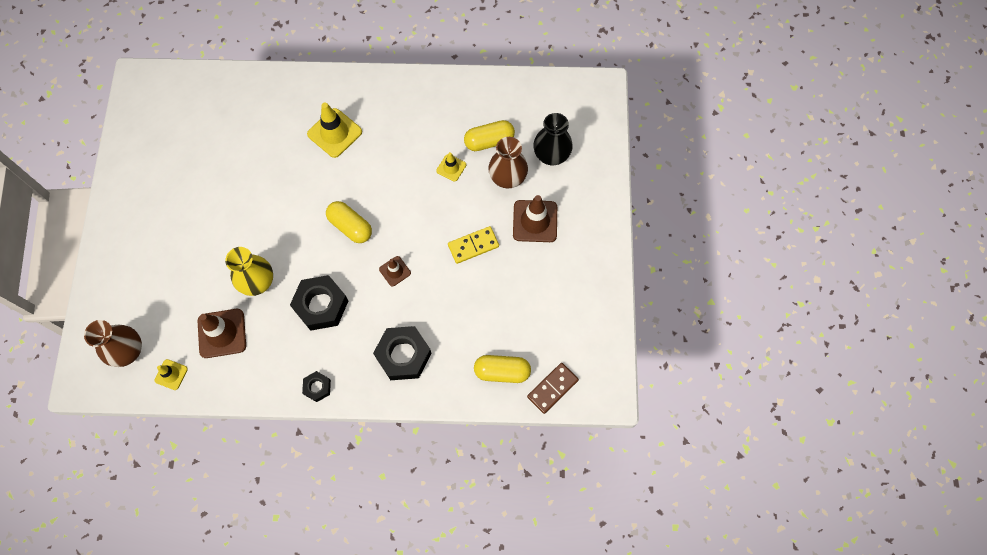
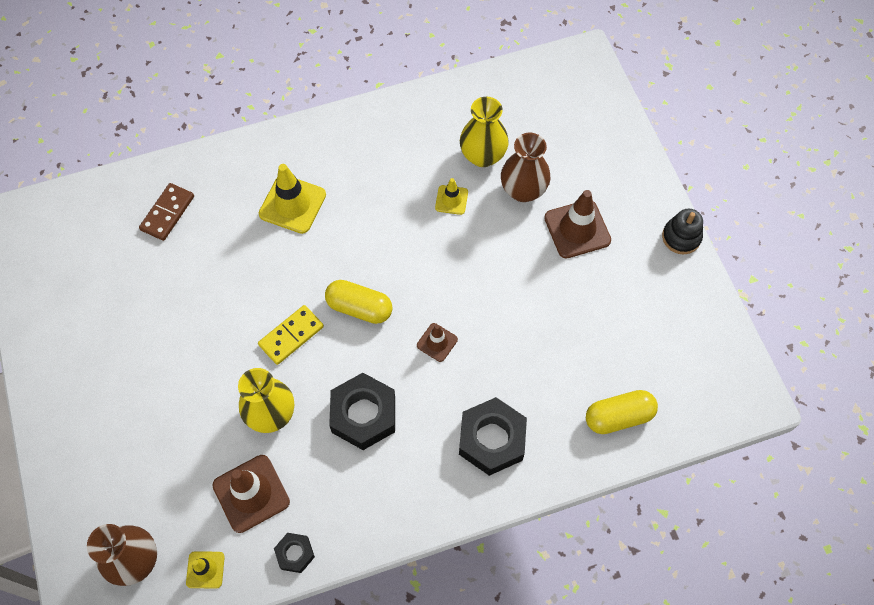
camera: 20 degrees left, 5 degrees down
black nut [302,371,331,402] -> black nut moved to [274,533,315,573]
yellow domino [448,226,499,264] -> yellow domino moved to [258,305,324,365]
yellow capsule [464,120,515,151] -> yellow vase [460,97,509,167]
brown domino [527,363,579,414] -> brown domino moved to [139,183,194,241]
black vase [533,113,573,165] -> none
none -> black stacking toy [662,209,703,254]

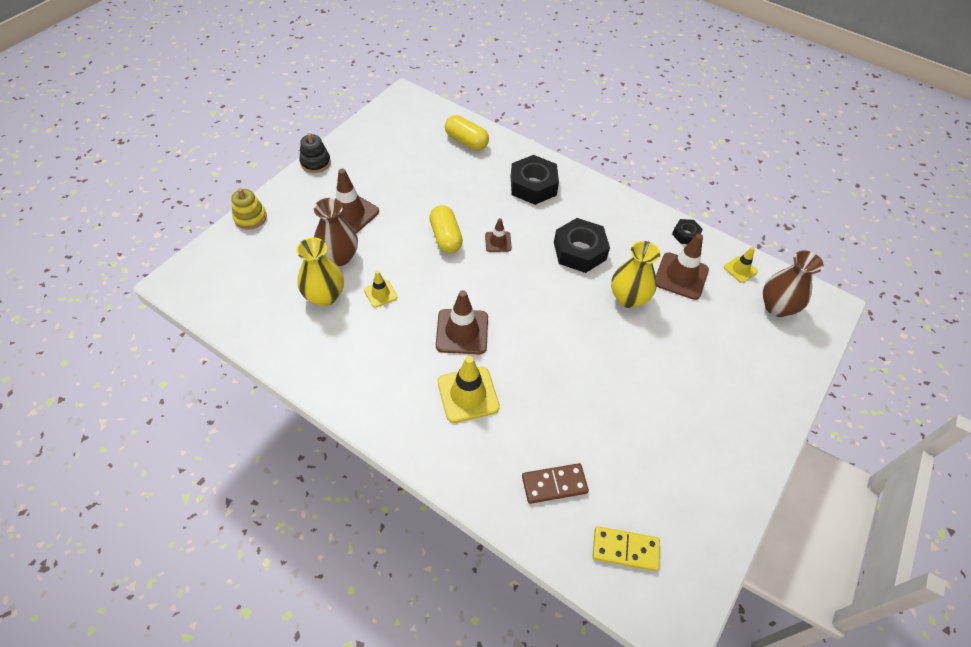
camera: 130 degrees left, 10 degrees down
yellow domino [258,305,324,365] -> yellow domino moved to [592,526,660,571]
yellow capsule [325,280,393,324] -> yellow capsule moved to [429,205,463,253]
none -> yellow stacking toy [232,188,267,230]
none -> brown traffic cone [436,290,488,354]

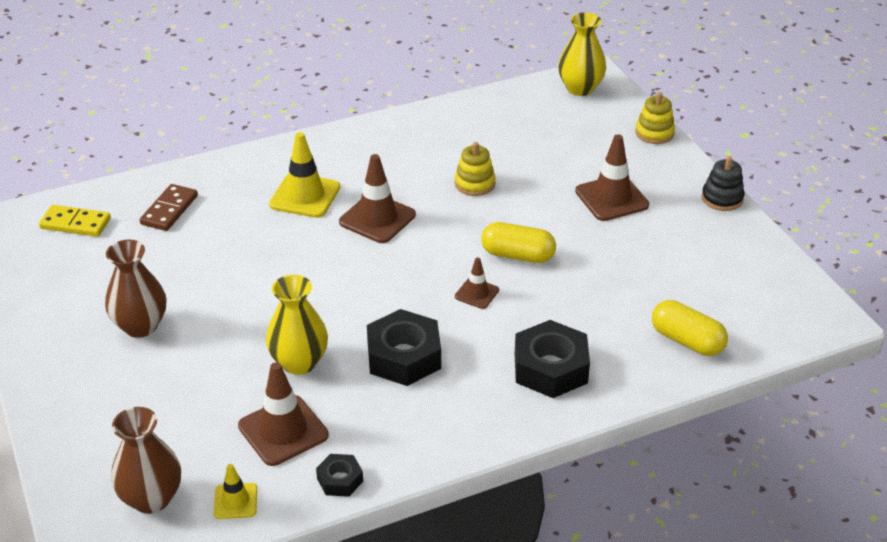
camera: 125 degrees right, 15 degrees down
yellow vase [296,238,344,306] -> yellow vase moved to [558,12,606,96]
brown vase [314,198,358,266] -> brown vase moved to [105,240,166,338]
yellow traffic cone [364,271,397,308] -> yellow stacking toy [455,142,496,196]
yellow capsule [445,115,489,150] -> yellow capsule turned 60 degrees clockwise [652,300,728,356]
yellow domino [592,526,660,571] -> yellow domino turned 60 degrees clockwise [39,205,111,237]

